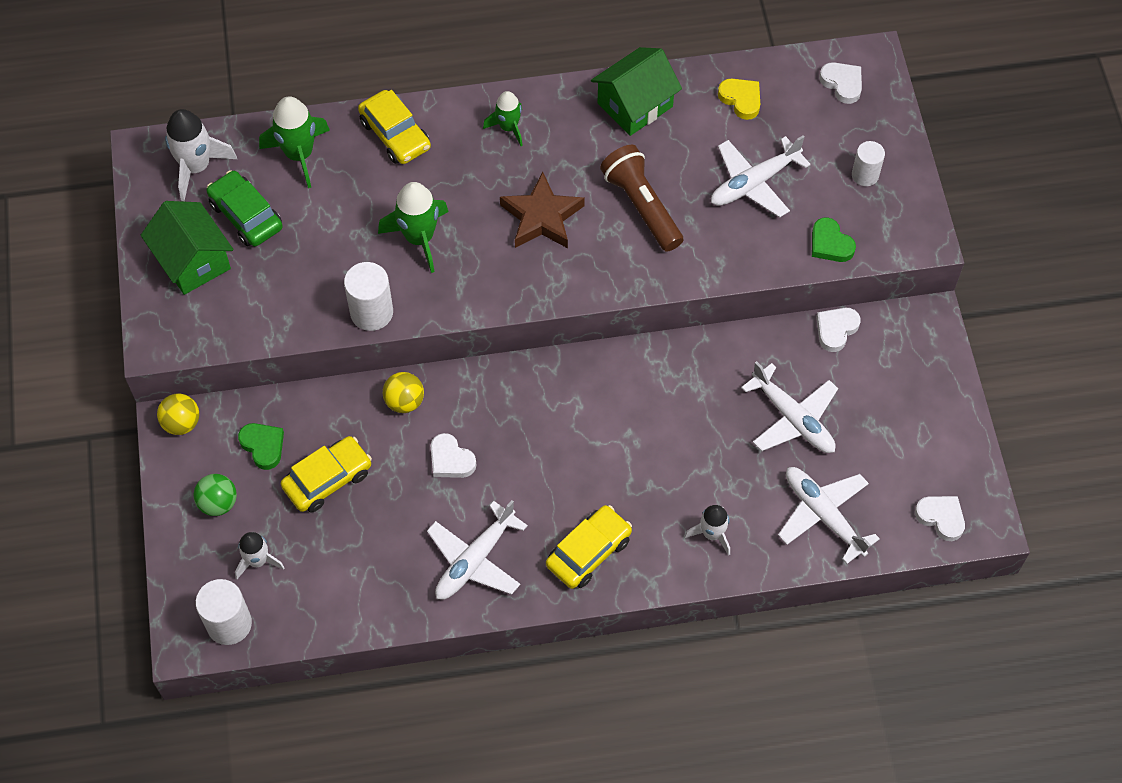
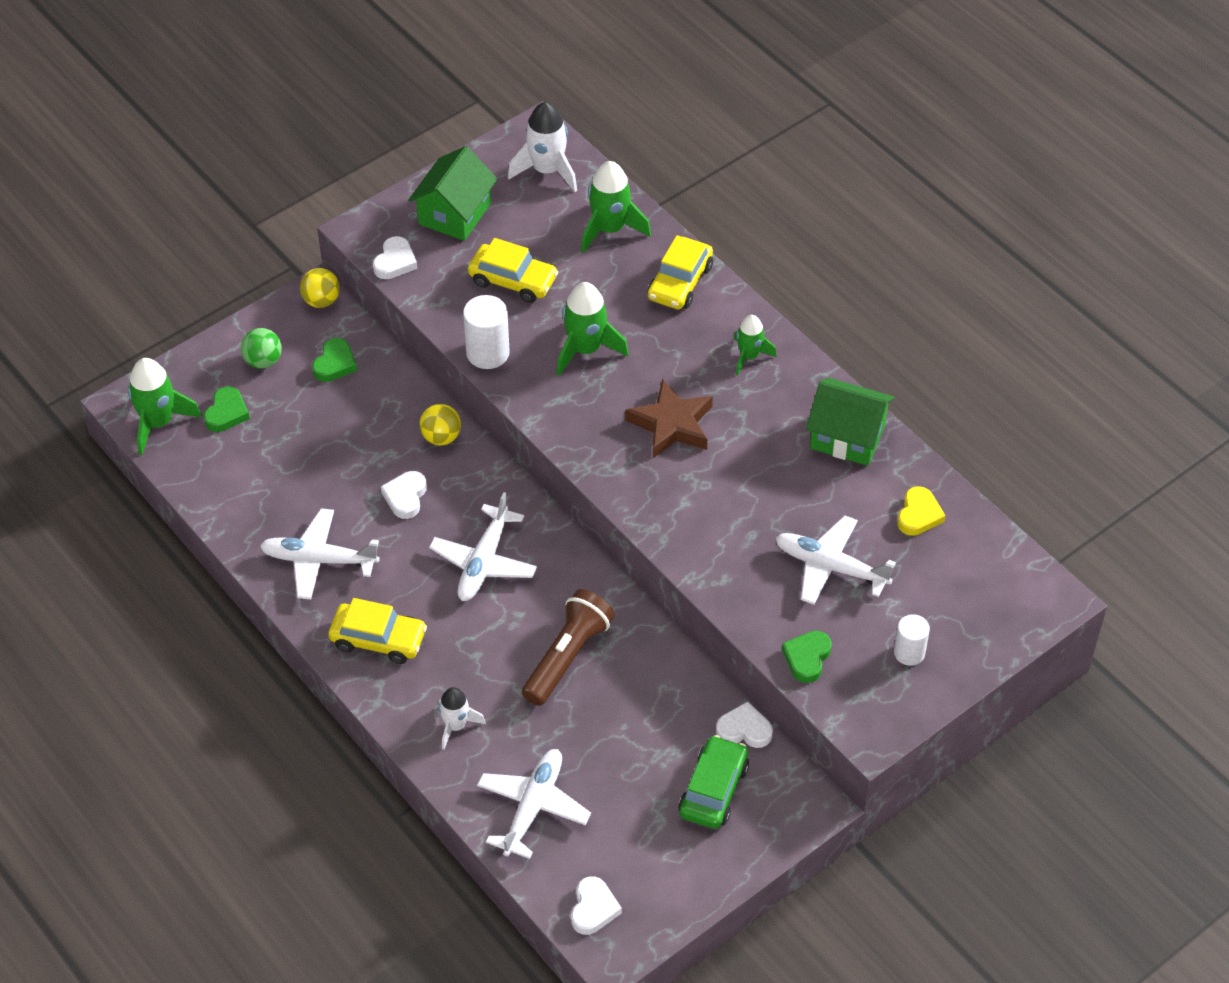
camera: 60 degrees right, 10 degrees down
white cylinder [196,579,252,645] -> green rocket [128,358,202,455]
green car [207,170,283,246] -> green car moved to [678,735,749,829]
white rocket [235,532,285,579] -> green heart [204,386,250,432]
yellow car [281,436,372,512] -> yellow car moved to [468,238,558,303]
brown flashlight [600,145,683,252] -> brown flashlight moved to [522,589,614,706]
white plane [741,361,838,453] -> white plane moved to [429,492,537,601]
white heart [819,62,862,104] -> white heart moved to [373,236,417,279]

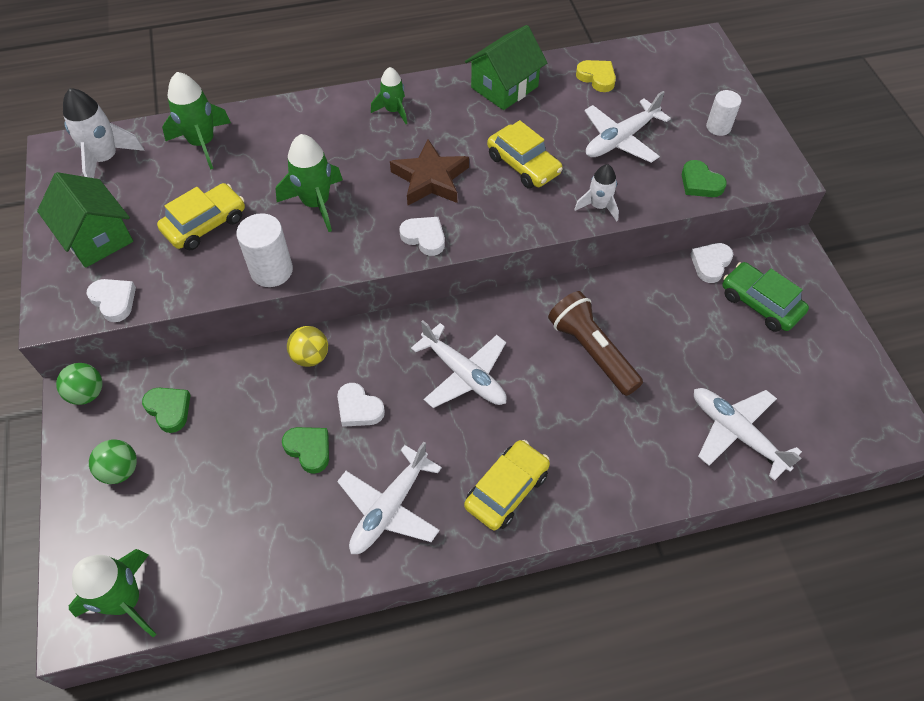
camera: 65 degrees left, 5 degrees up
green heart [204,386,250,432] -> green heart moved to [282,427,329,474]
yellow ball [300,268,340,308] -> green ball [56,363,102,405]
white rocket [439,687,486,749] -> white rocket moved to [574,164,619,221]
white heart [571,876,622,935] -> white heart moved to [399,217,445,256]
yellow car [647,235,713,309] -> yellow car moved to [487,120,563,189]

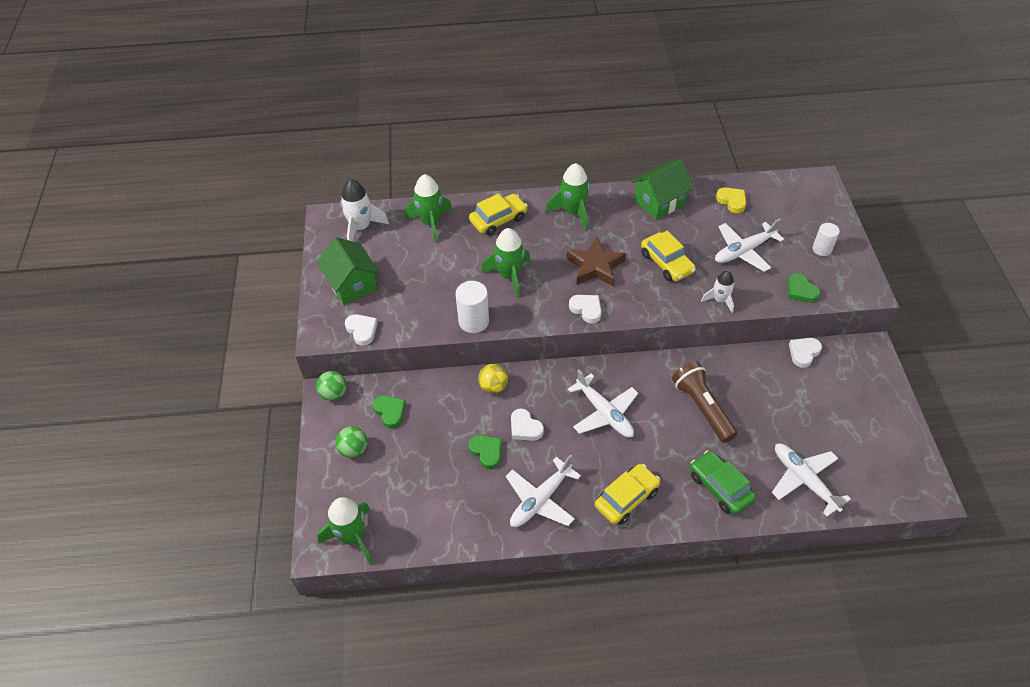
camera: 10 degrees right, 5 degrees down
yellow car [157,183,245,250] -> yellow car moved to [469,194,528,236]
green rocket [371,67,407,124] -> green rocket [546,163,590,230], size x1.59
green car [722,262,809,332] -> green car moved to [690,450,756,515]

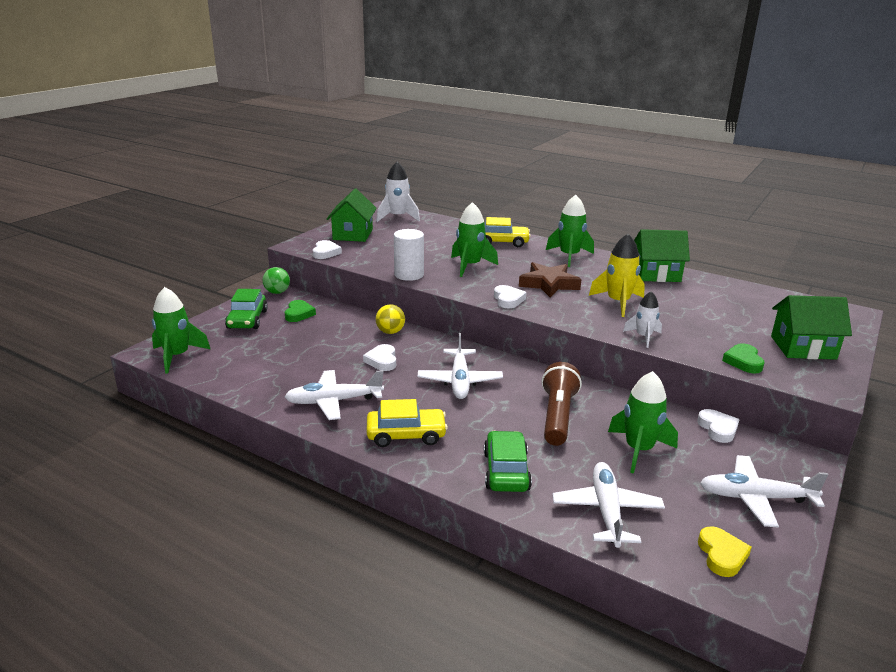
camera: 35 degrees right, 25 degrees down
green ball [336,426,367,458] -> green car [225,289,268,329]
green rocket [404,174,452,243] -> green rocket moved to [608,371,678,474]
green heart [469,435,502,469] -> none
yellow car [641,231,696,282] -> yellow rocket [589,234,645,317]
white plane [715,219,784,272] -> white plane moved to [700,455,828,528]
yellow heart [716,188,746,213] -> yellow heart moved to [698,526,752,577]
white heart [789,338,822,368] -> white heart turned 90 degrees clockwise [697,409,740,443]
white cylinder [812,223,840,256] -> green house [771,295,852,360]

